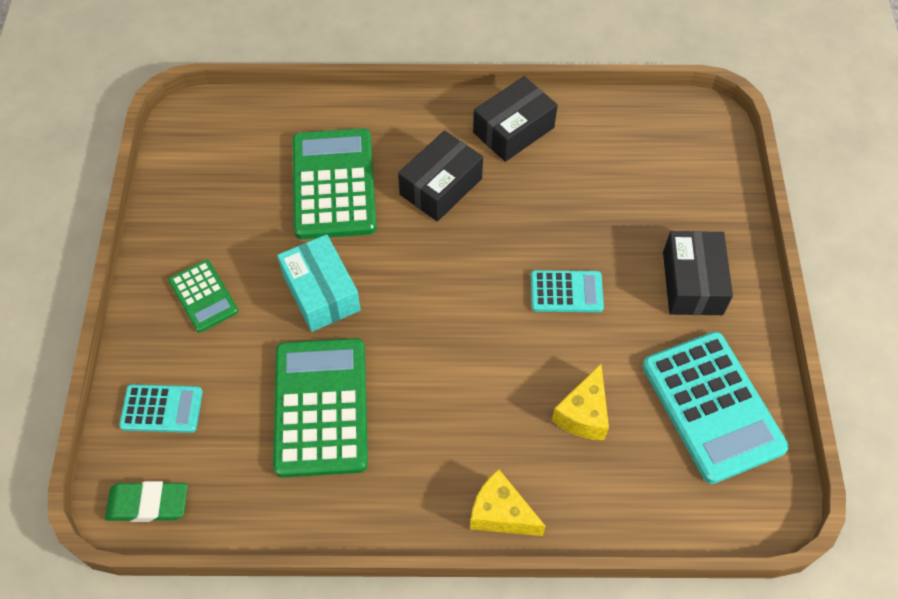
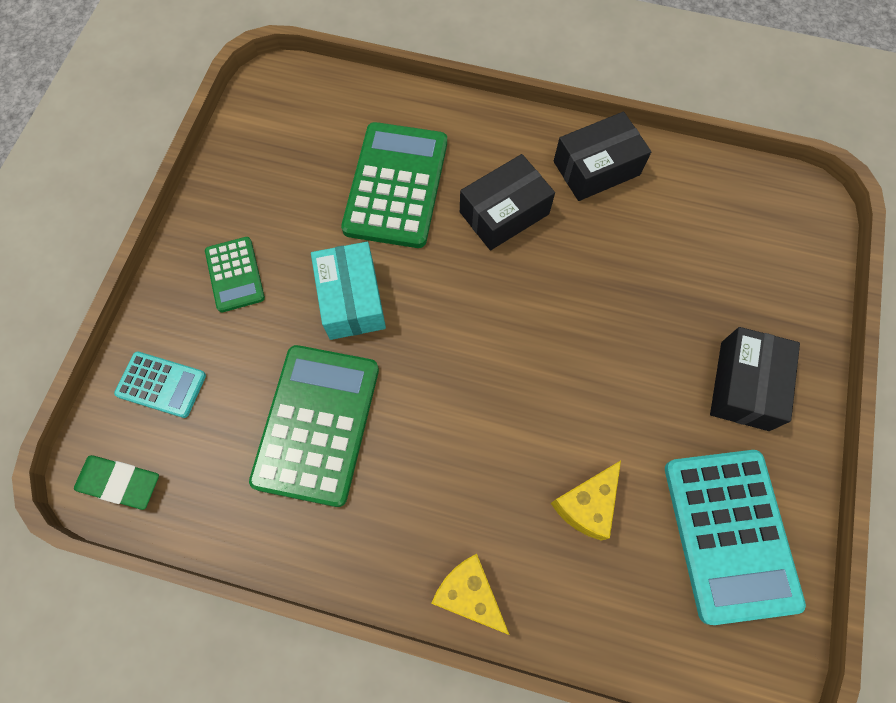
camera: 15 degrees right, 10 degrees up
turquoise calculator [531,270,604,312] -> none

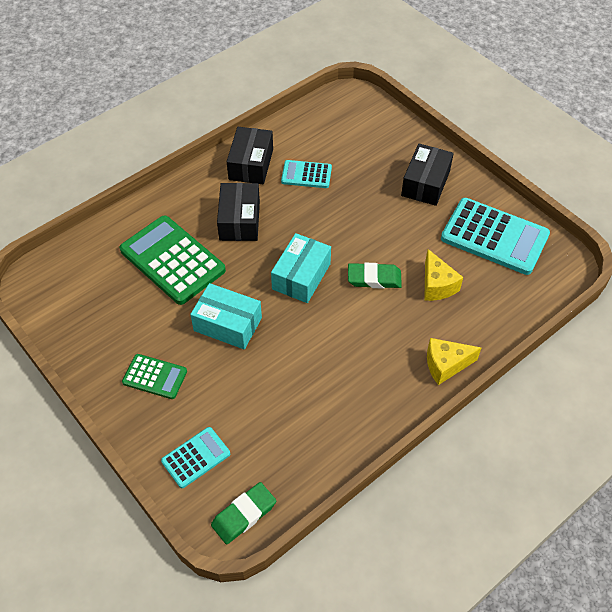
camera: 55 degrees left, 15 degrees down
green calculator [249,345,379,507] -> none
black box [710,327,800,431] -> black box turned 60 degrees clockwise [401,144,454,206]
none -> turquoise box [271,233,331,303]
none -> turquoise calculator [281,160,332,188]
none -> green eraser [348,263,402,289]

